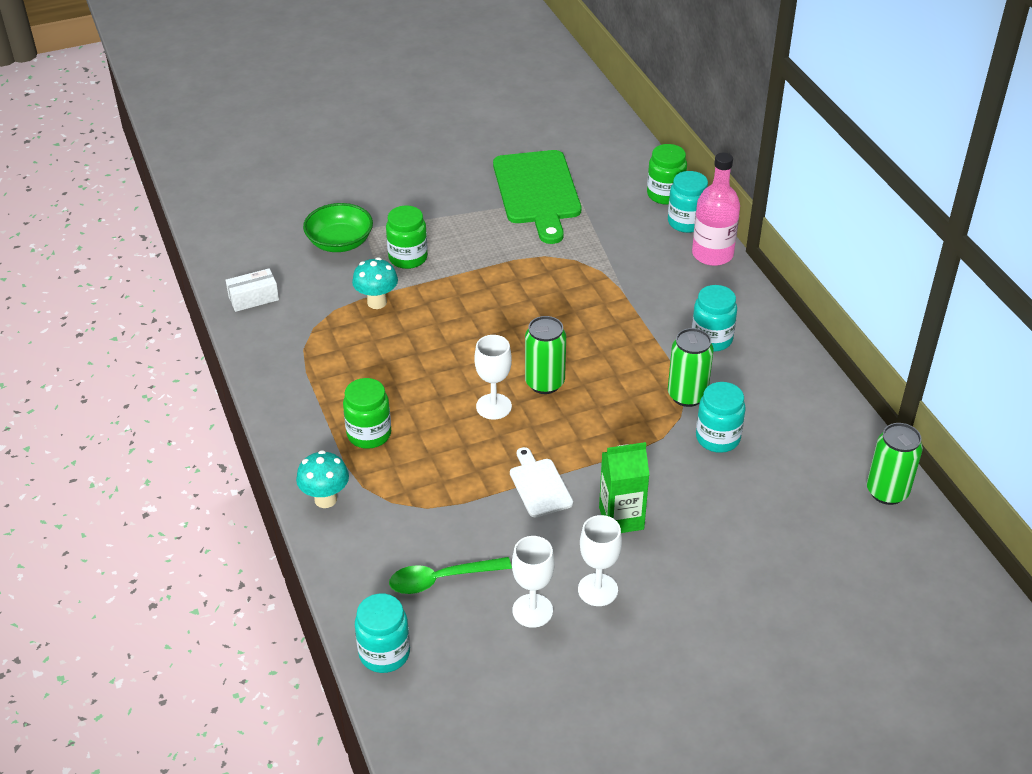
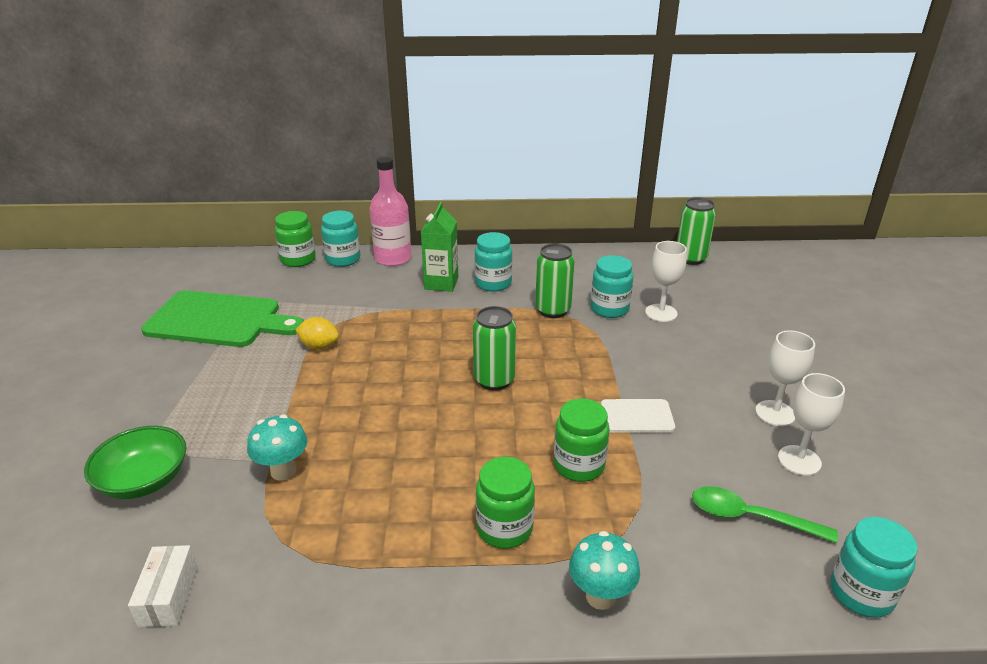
camera: 70 degrees left, 10 degrees down
green jar [386,205,428,269] -> green jar moved to [554,398,610,482]
green spoon [389,557,512,594] -> green spoon turned 105 degrees clockwise [692,486,838,543]
white goblet [475,335,512,420] -> white goblet moved to [645,241,687,322]
green carton [599,442,650,533] -> green carton moved to [421,202,458,292]
none -> yellow lemon [295,317,339,350]

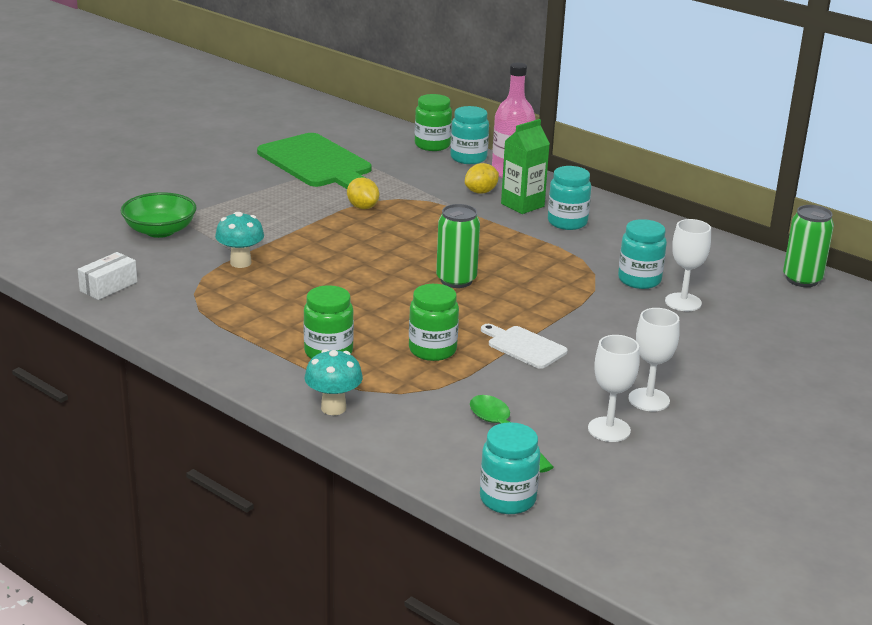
camera: 40 degrees right, 5 degrees down
green can [535,243,575,318] -> none
none -> yellow lemon [465,163,499,194]

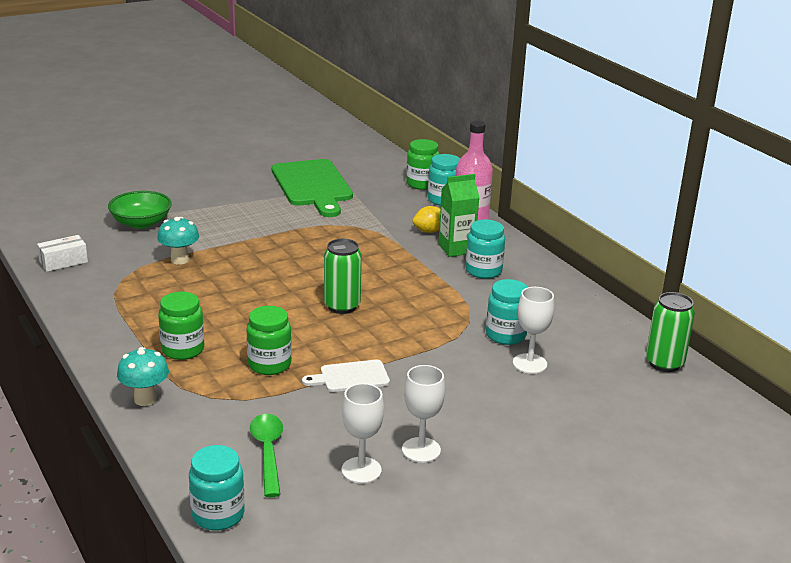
camera: 20 degrees right, 0 degrees up
yellow lemon [347,177,379,209] -> none
white cutting board [481,324,568,369] -> white cutting board turned 75 degrees counterclockwise [302,360,390,392]

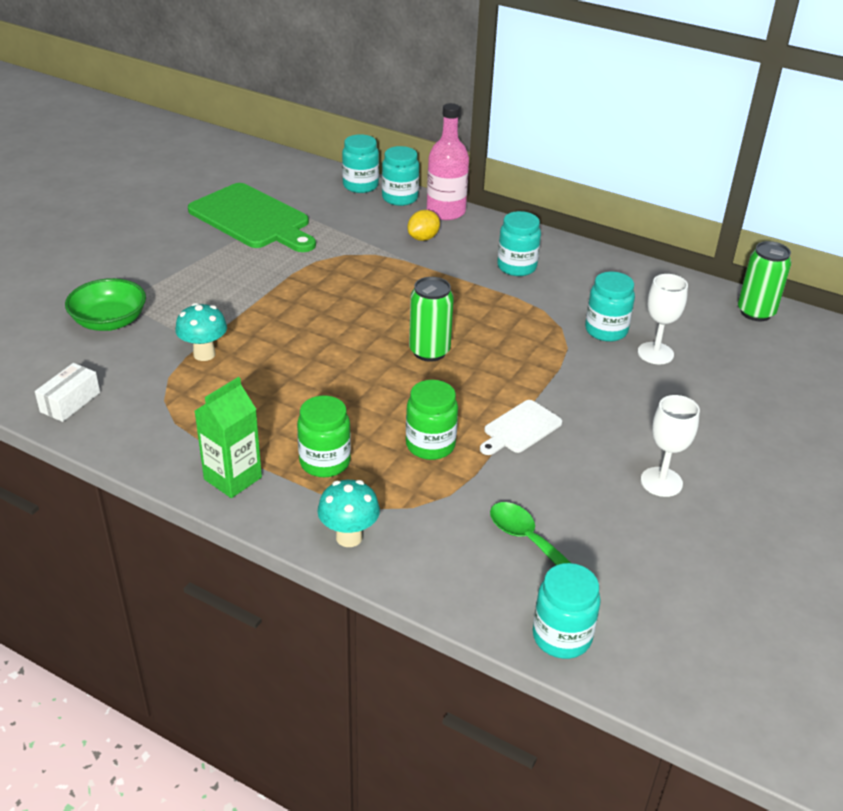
camera: 30 degrees left, 10 degrees up
white goblet [342,383,384,484] -> none
green jar [406,139,439,190] -> turquoise jar [342,134,379,193]
green carton [438,174,480,257] -> green carton moved to [195,377,262,498]

